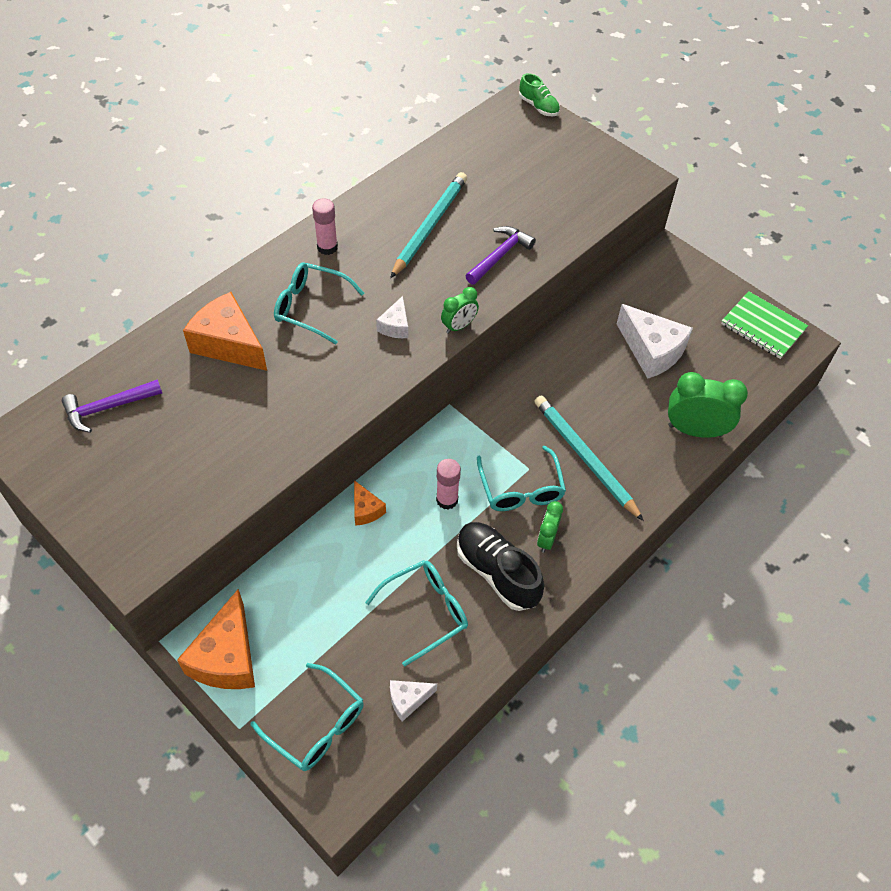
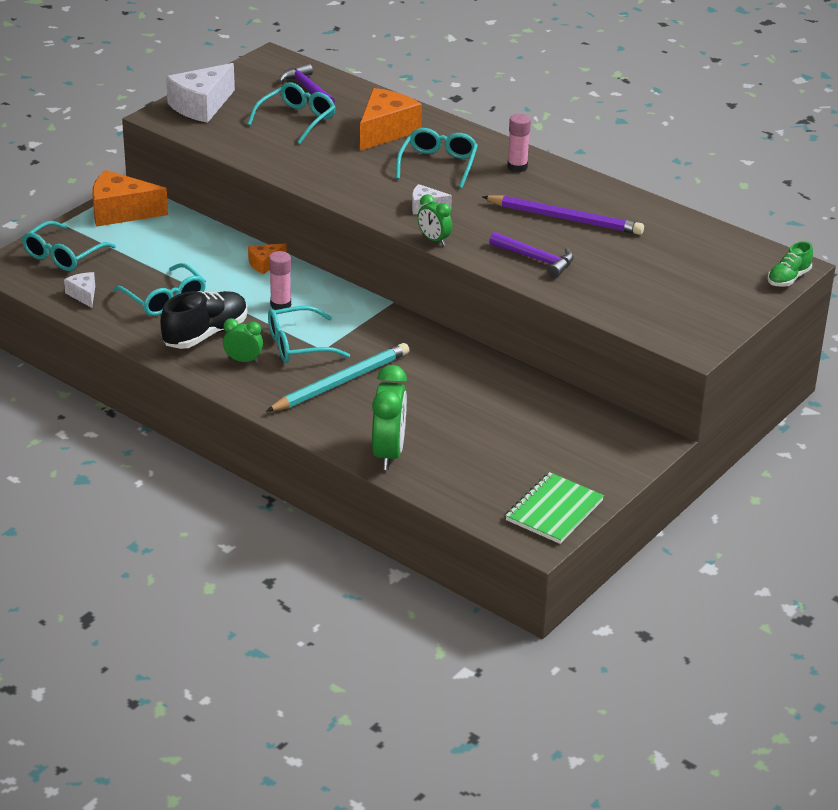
camera: 85 degrees right, 20 degrees down
turquoise pencil [390,172,467,278] -> purple pencil [482,195,644,235]
white cheese [617,304,693,379] -> white cheese moved to [166,63,235,123]
none -> turquoise glasses [247,82,336,144]

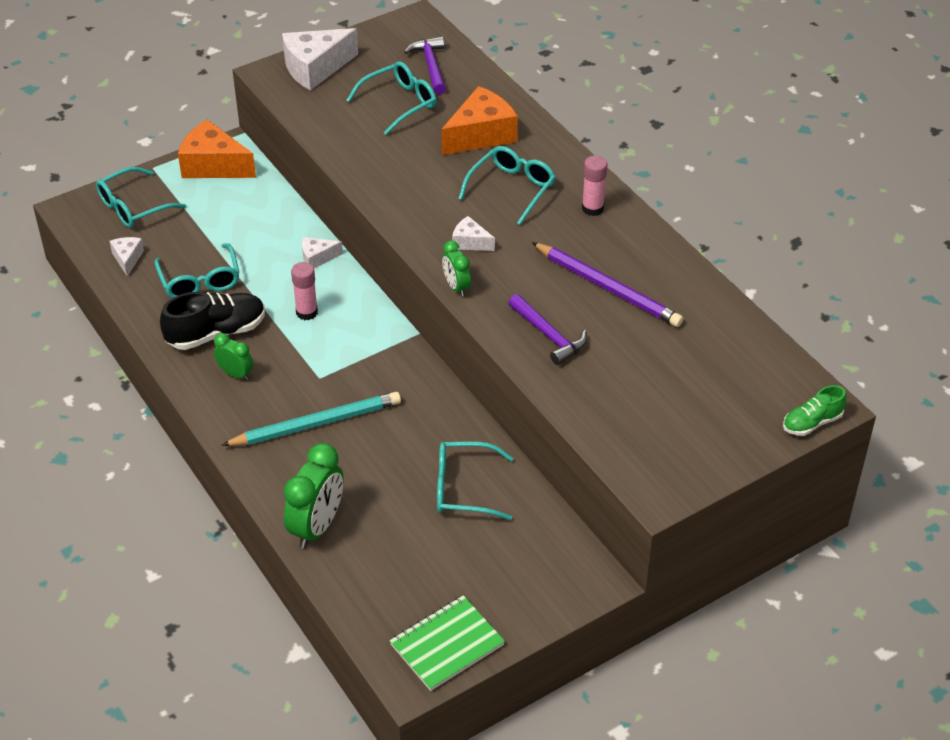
camera: 20 degrees right, 10 degrees up
orange cheese [248,243,287,274] -> white cheese [302,237,343,268]
turquoise glasses [268,306,350,363] -> turquoise glasses moved to [437,442,513,520]

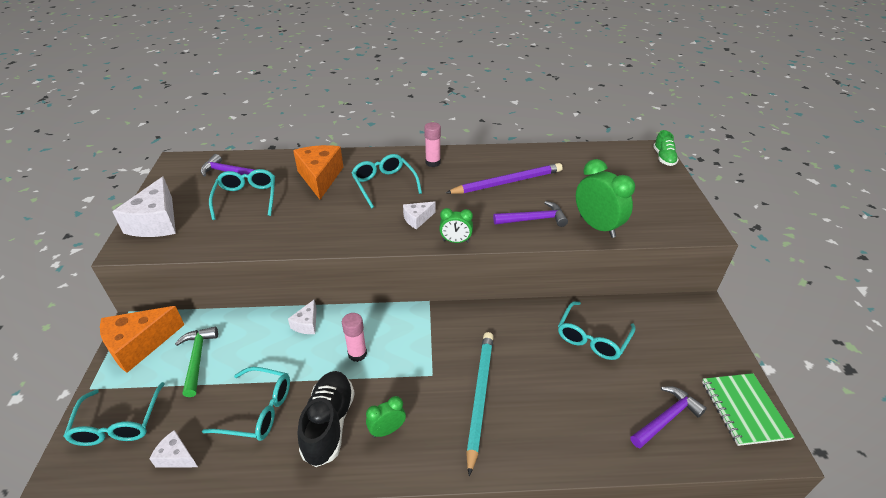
camera: 60 degrees left, 5 degrees down
green clock [284,443,344,549] -> green clock moved to [576,159,635,238]
none -> green hammer [175,327,218,397]
none -> purple hammer [631,387,707,448]

